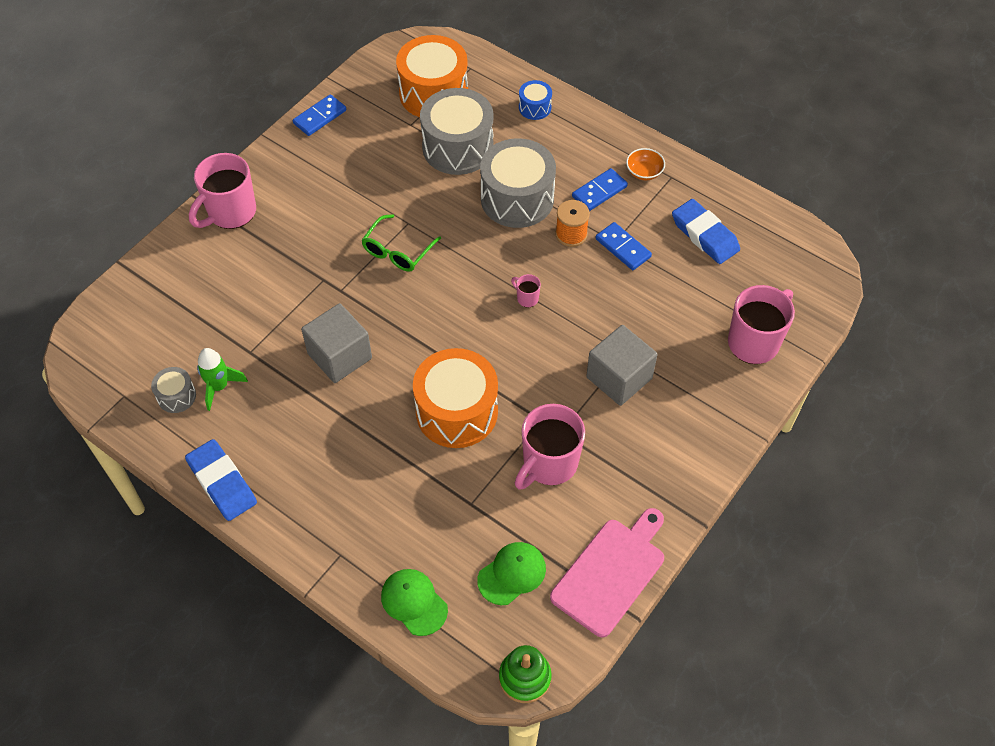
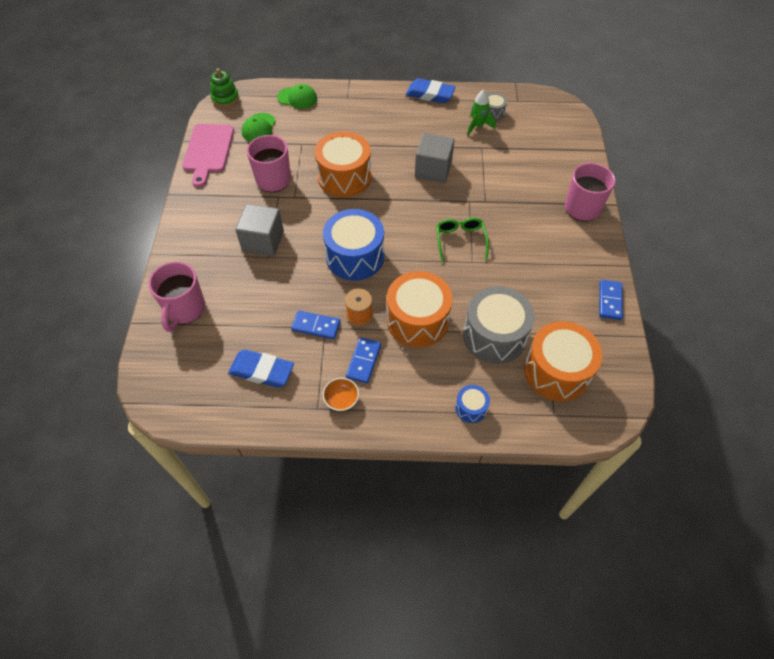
camera: 145 degrees right, 0 degrees up
grey drum [480,138,556,228] -> orange drum [387,271,452,348]
pink mug [511,274,541,307] -> blue drum [323,209,384,281]

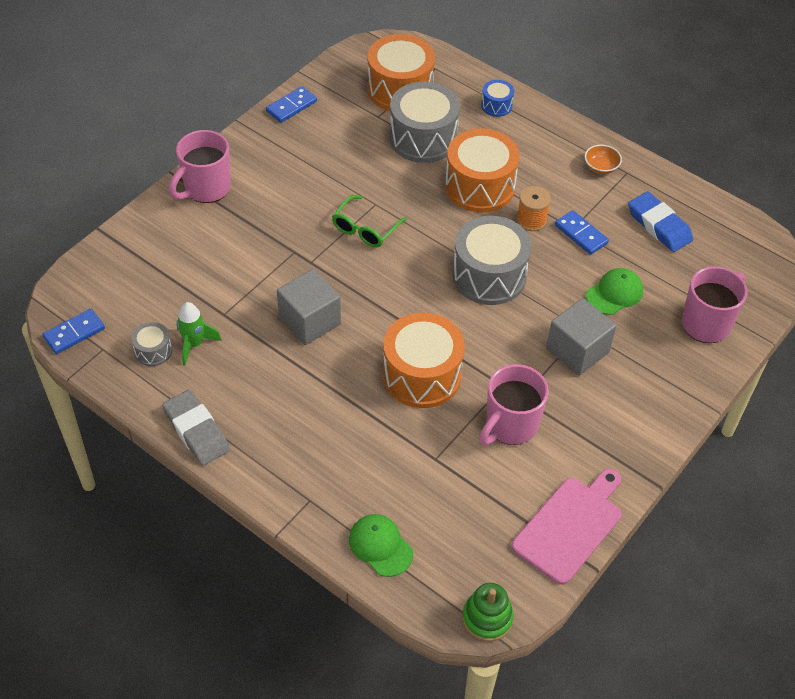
camera: 145 degrees left, 5 degrees down
green cap [242,113,276,142] -> green cap moved to [586,268,643,315]
blue drum [323,209,384,281] -> grey drum [452,216,532,305]
blue domino [346,337,381,383] -> blue domino moved to [42,309,105,354]
blue eraser [406,78,456,103] -> grey eraser [162,390,230,465]

